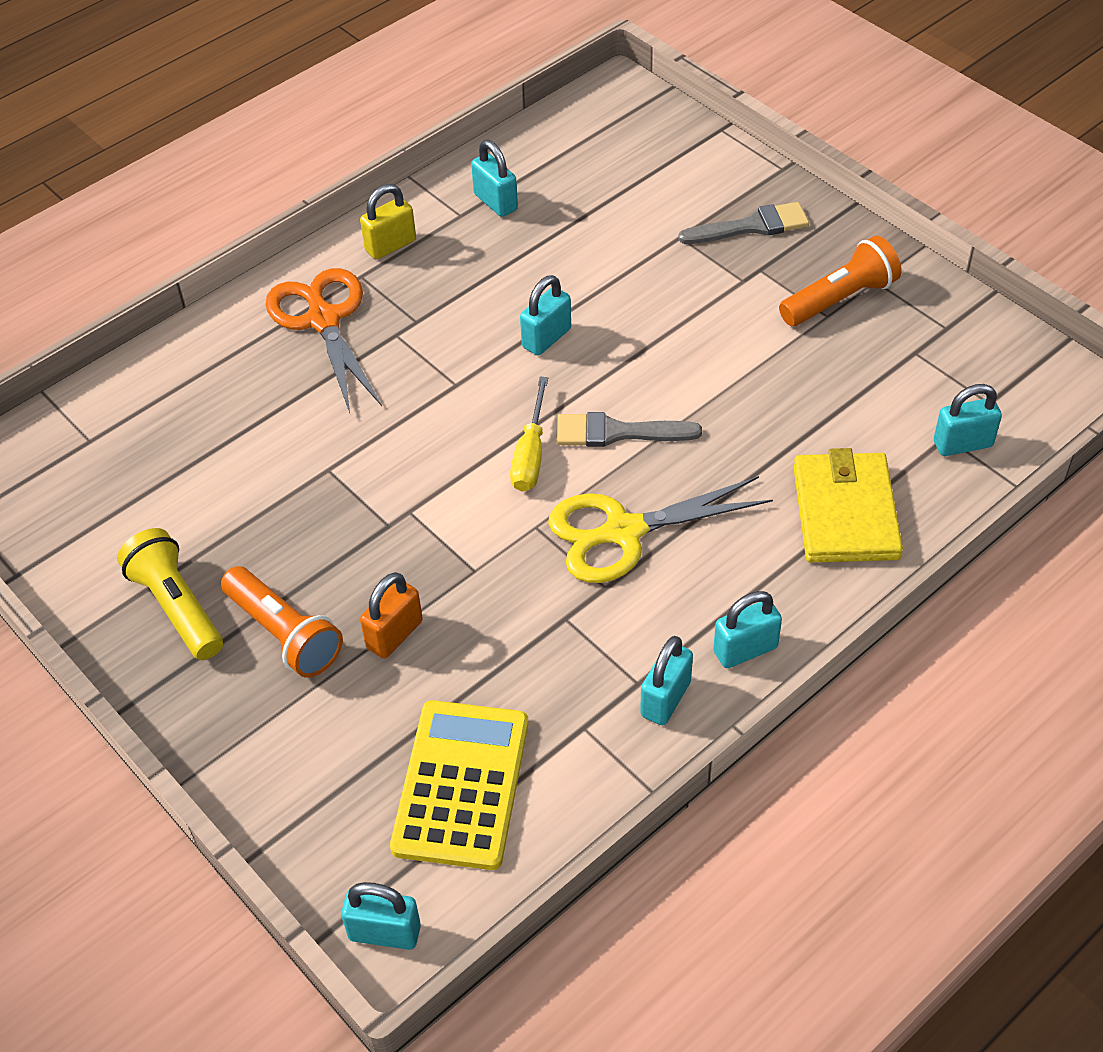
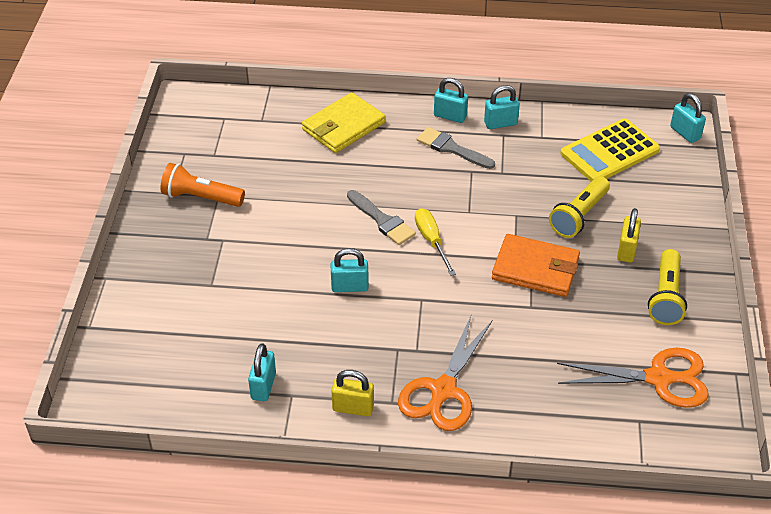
camera: 135 degrees left, 5 degrees down
orange flashlight [221,566,343,678] -> yellow padlock [617,208,641,263]
orange padlock [360,572,423,658] -> yellow flashlight [549,177,610,238]
yellow screwdriver [510,377,548,492] -> yellow screwdriver turned 75 degrees counterclockwise [415,208,456,276]
yellow scissors [548,476,773,583] -> none
grey brush [678,202,809,244] -> grey brush moved to [417,127,495,169]
turquoise padlock [934,384,1002,456] -> none
none -> orange wallet [492,234,580,297]
none -> orange scissors [557,348,709,408]

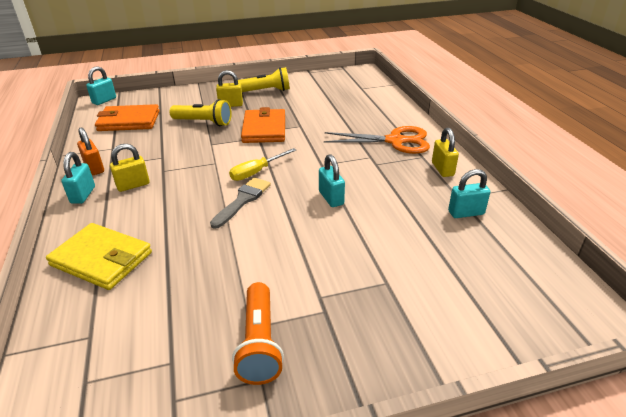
camera: 110 degrees left, 10 degrees down
grey brush [417,127,495,169] -> yellow padlock [110,144,150,192]
turquoise padlock [484,85,520,129] -> orange padlock [77,127,104,175]
orange scissors [557,348,709,408] -> none
yellow calculator [560,118,660,182] -> orange wallet [95,104,160,131]

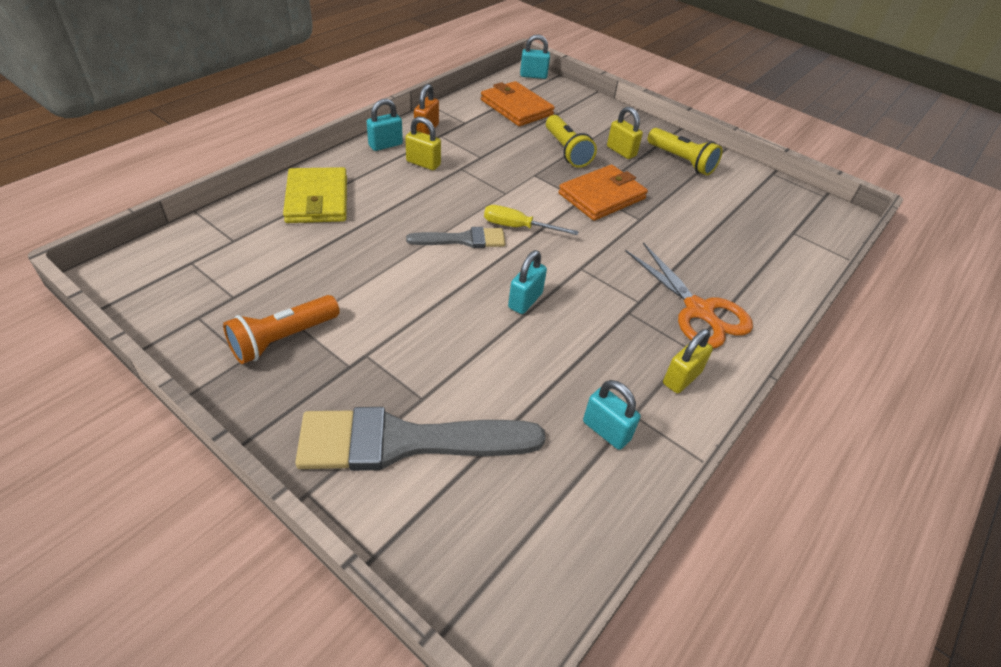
camera: 50 degrees right, 10 degrees up
none -> grey brush [295,407,546,471]

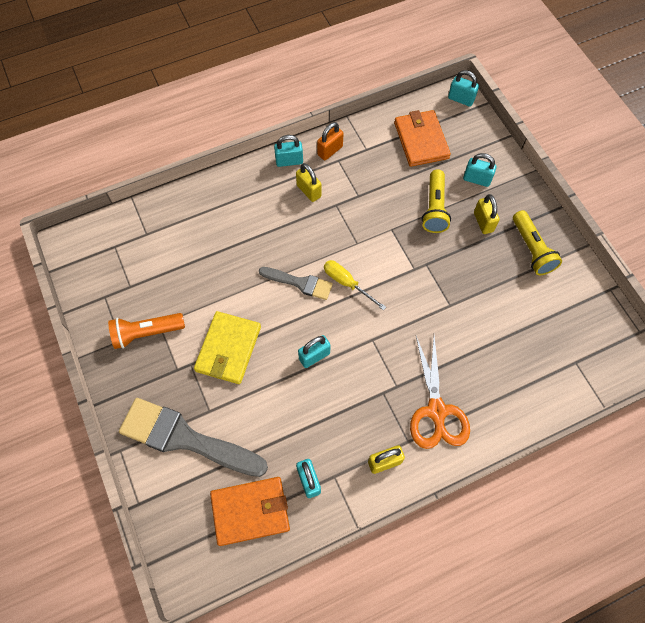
camera: 30 degrees right, 20 degrees up
yellow wallet [283,167,347,223] -> yellow wallet moved to [194,311,261,384]
orange wallet [558,165,648,221] -> orange wallet moved to [210,477,290,546]
none -> turquoise padlock [463,153,497,187]

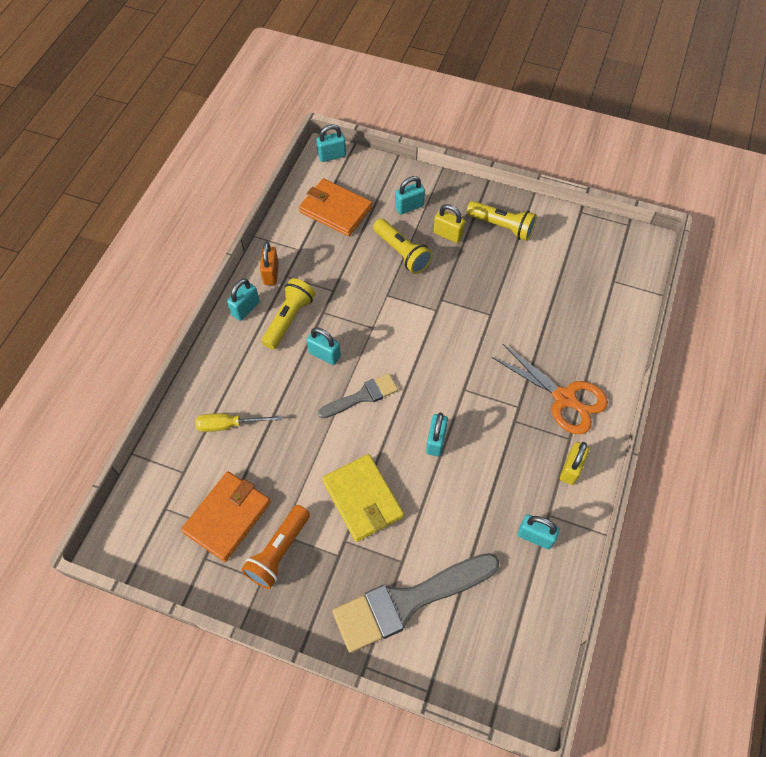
camera: 45 degrees left, 5 degrees down
orange wallet [210,477,290,546] -> orange wallet moved to [181,471,271,562]
yellow padlock [296,163,322,202] -> yellow flashlight [261,278,315,350]
yellow screwdriver [324,260,386,310] -> yellow screwdriver moved to [195,413,282,432]
none -> turquoise padlock [307,327,341,365]

